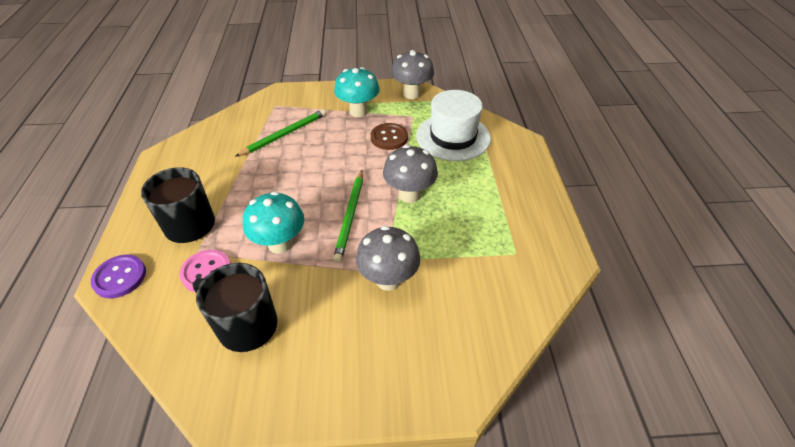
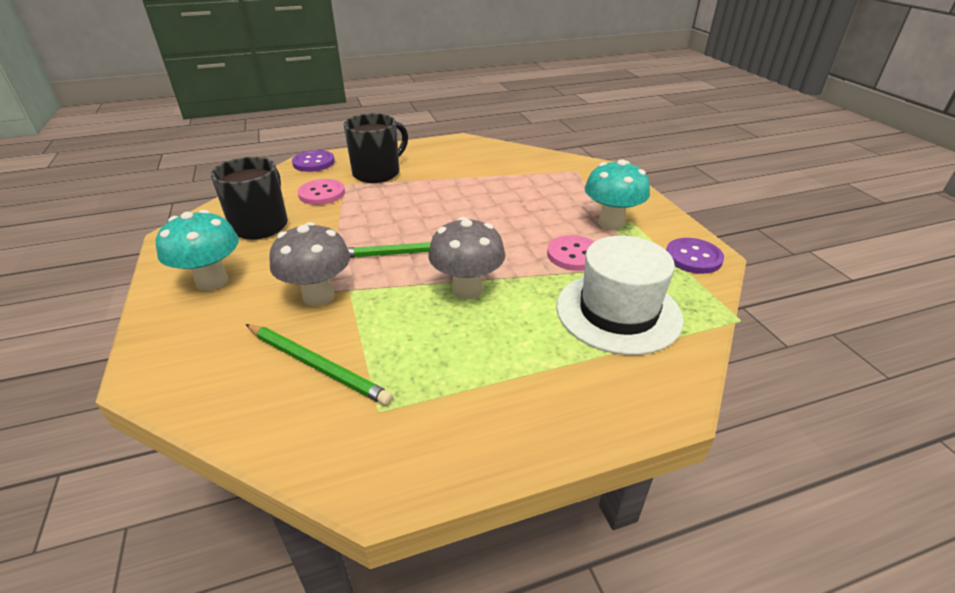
camera: 75 degrees right, 10 degrees down
green pencil [235,109,326,157] -> green pencil moved to [246,324,393,405]
turquoise mushroom [243,191,304,254] -> turquoise mushroom moved to [156,210,239,291]
brown button [371,123,408,150] -> pink button [547,235,595,271]
grey mushroom [391,50,434,99] -> purple button [666,238,724,274]

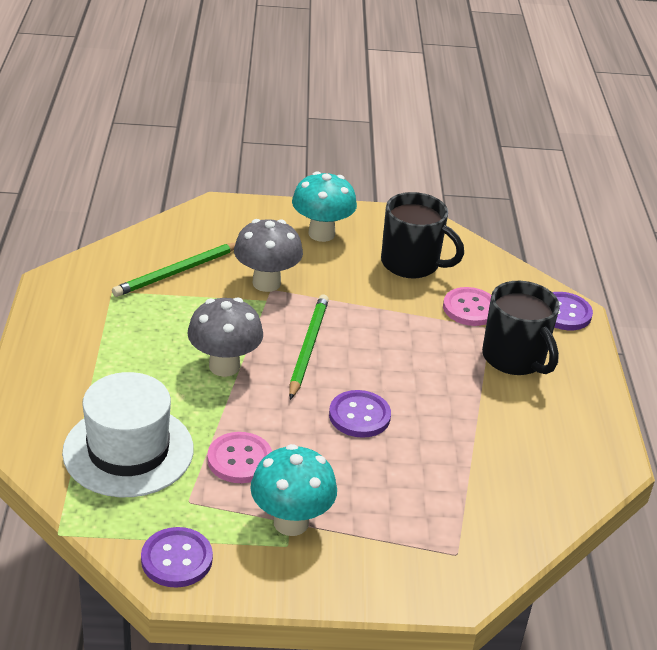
camera: 105 degrees right, 0 degrees up
none -> purple button [329,390,391,438]

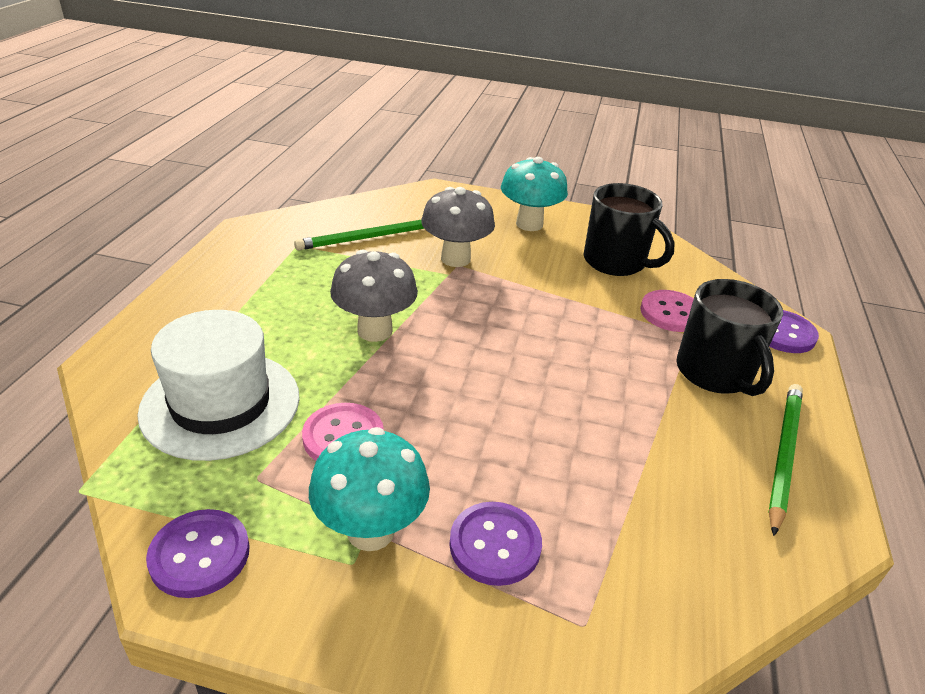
camera: 15 degrees right, 0 degrees up
green pencil [289,294,329,400] -> green pencil moved to [768,384,803,536]
purple button [329,390,391,438] -> purple button moved to [449,502,542,586]

